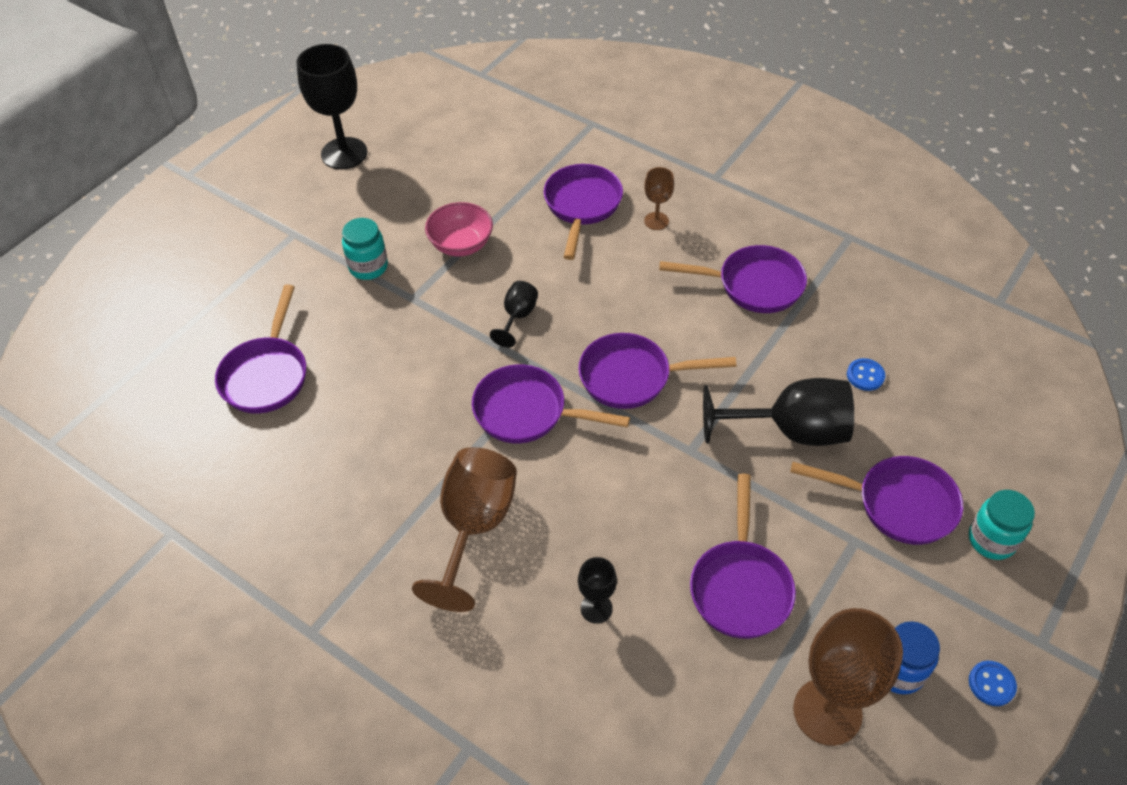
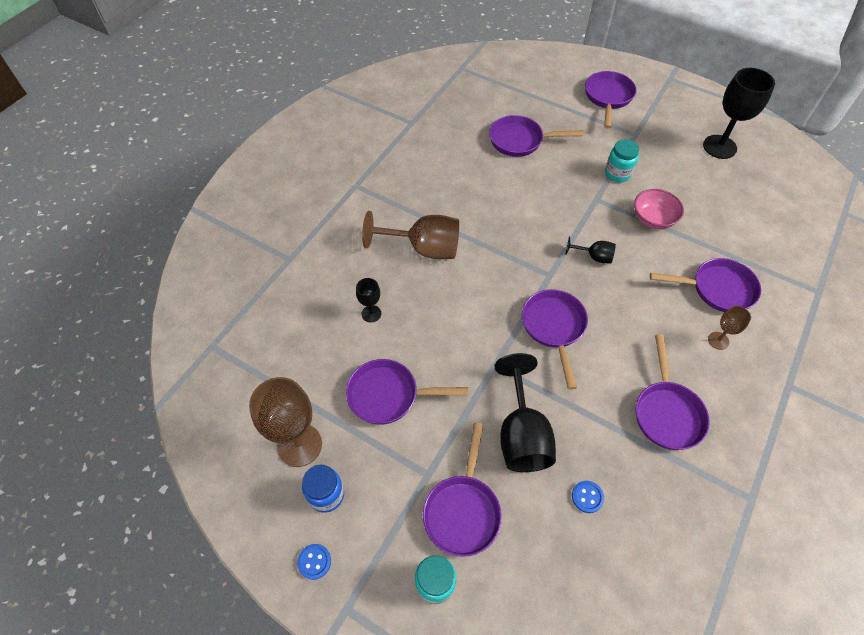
camera: 85 degrees right, 5 degrees up
purple pan [472,365,630,443] -> purple pan moved to [585,71,636,129]

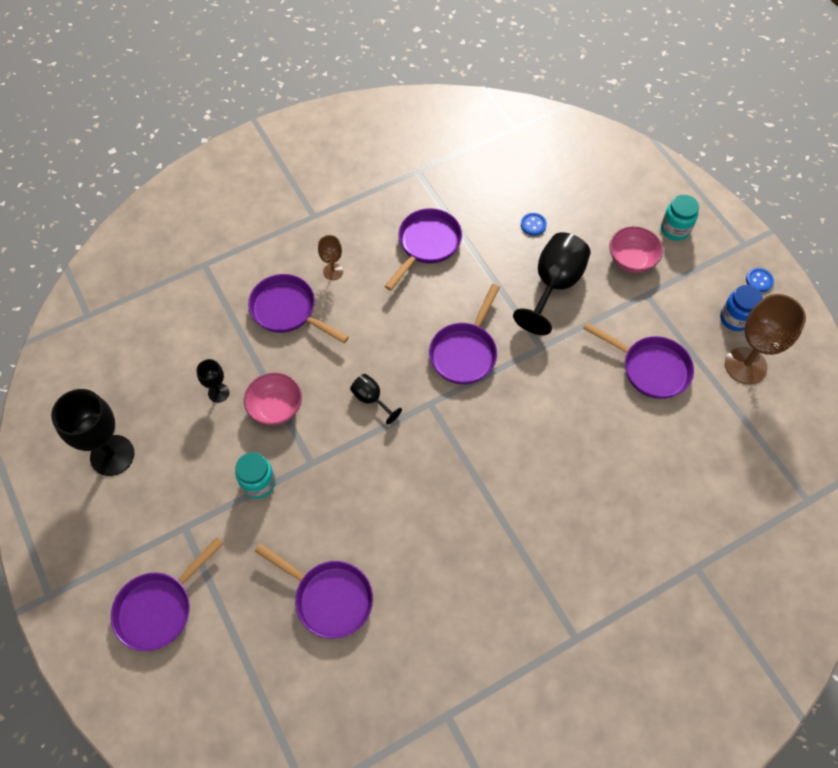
camera: 150 degrees left, 5 degrees up
black goblet [356,278,381,322] -> black goblet moved to [196,359,229,403]
brown goblet [362,211,459,259] -> none
purple pan [423,423,502,557] -> pink bowl [609,226,663,273]

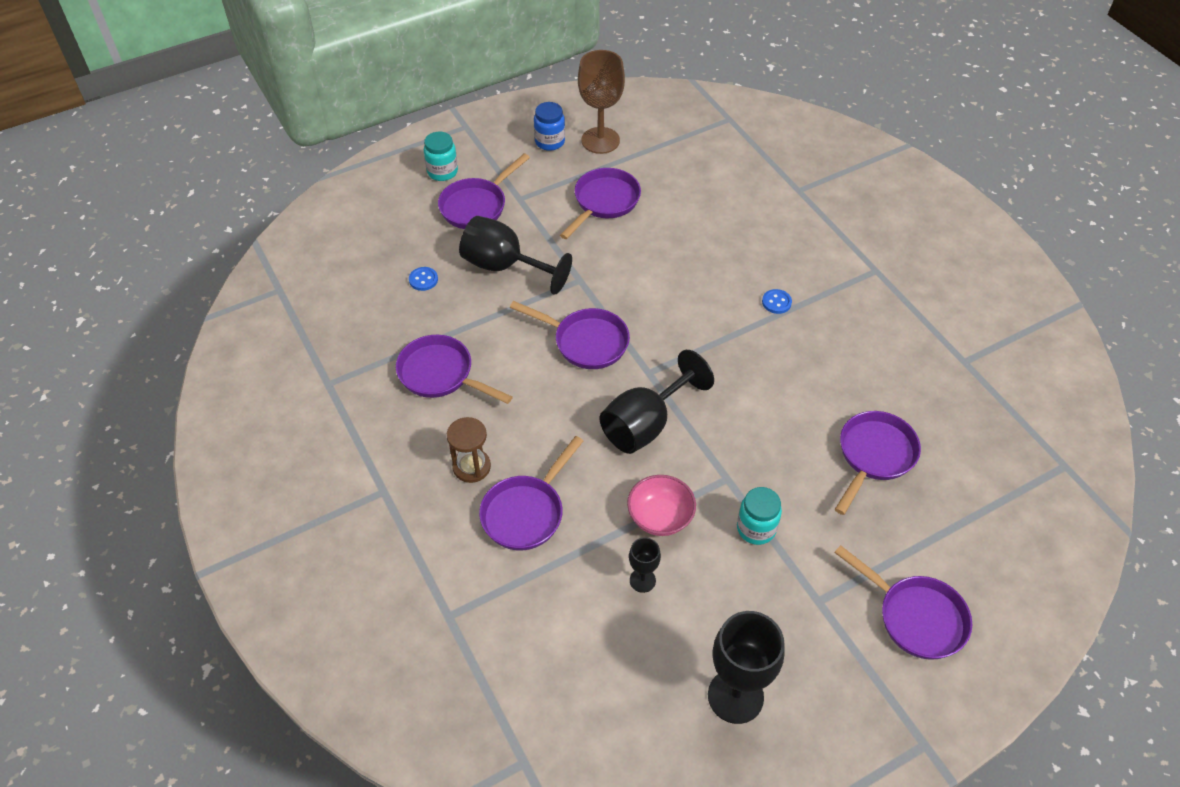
camera: 90 degrees left, 10 degrees down
brown goblet [318,235,343,280] -> brown hourglass [447,417,491,483]
black goblet [350,374,402,425] -> black goblet [599,350,714,454], size x1.98
pink bowl [609,226,663,273] -> purple pan [438,153,530,229]
blue button [746,268,774,292] -> blue button moved to [762,289,792,314]

